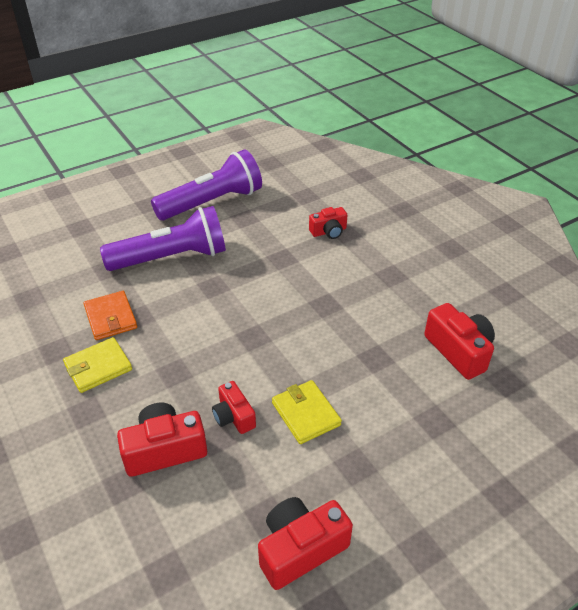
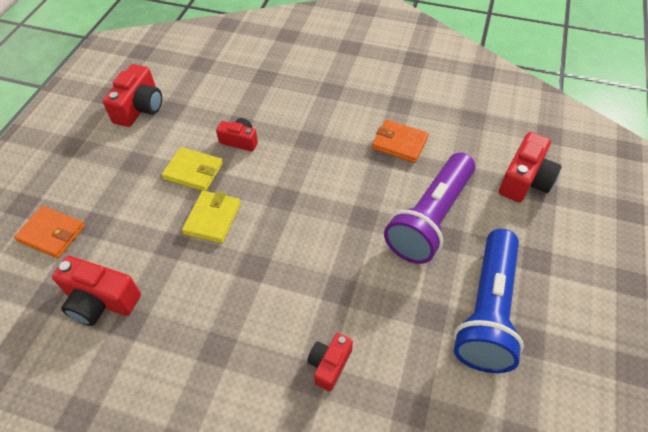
camera: 140 degrees right, 10 degrees up
yellow wallet [63,337,132,393] -> yellow wallet moved to [182,191,241,243]
red camera [117,403,207,477] -> red camera moved to [499,132,562,203]
purple flashlight [151,149,262,220] -> blue flashlight [454,229,524,373]
none -> orange wallet [14,206,85,258]

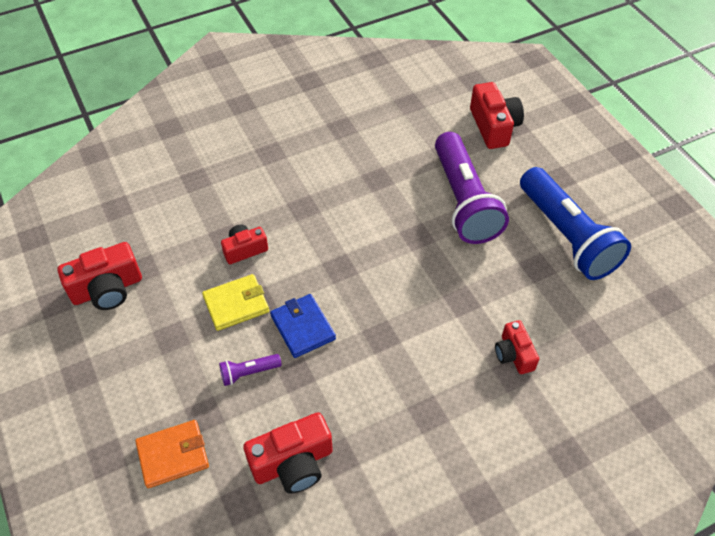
camera: 45 degrees left, 0 degrees up
red camera [103,64,162,127] -> red camera turned 90 degrees clockwise [57,242,142,310]
yellow wallet [182,191,241,243] -> blue wallet [270,294,336,358]
orange wallet [372,120,429,163] -> none
none -> purple flashlight [219,354,282,386]

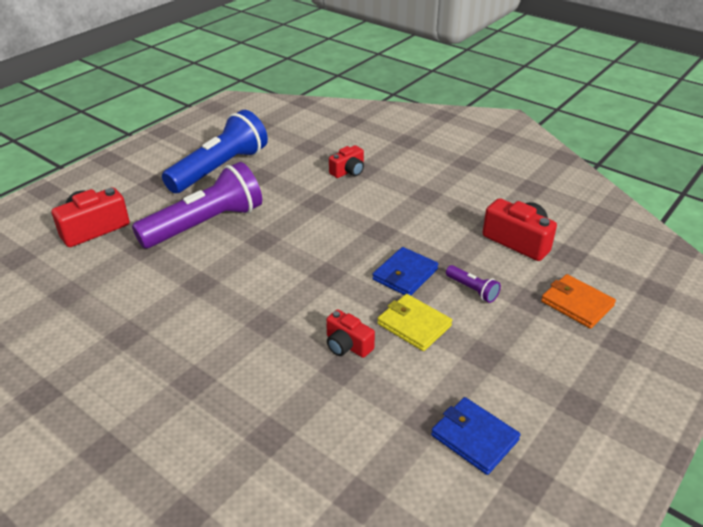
camera: 115 degrees left, 15 degrees down
red camera [57,242,142,310] -> blue wallet [431,397,521,475]

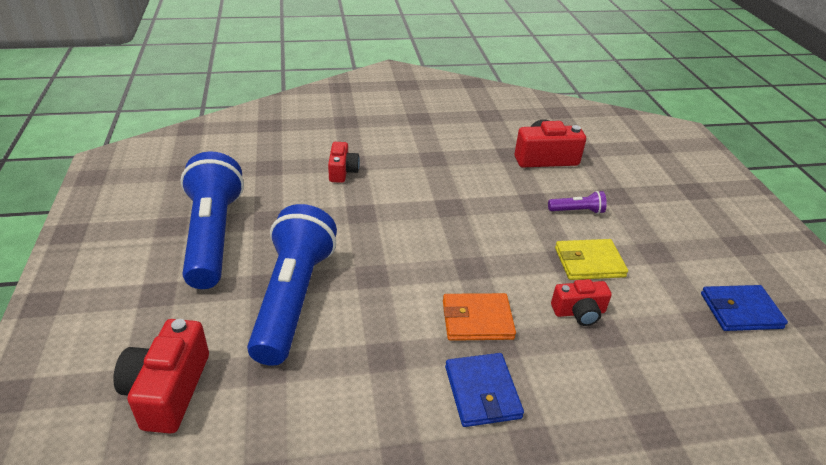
camera: 50 degrees left, 0 degrees up
purple flashlight [132,162,262,248] -> blue flashlight [247,204,337,366]
blue wallet [372,247,438,296] -> blue wallet moved to [445,353,524,427]
orange wallet [541,274,616,329] -> orange wallet moved to [443,293,516,341]

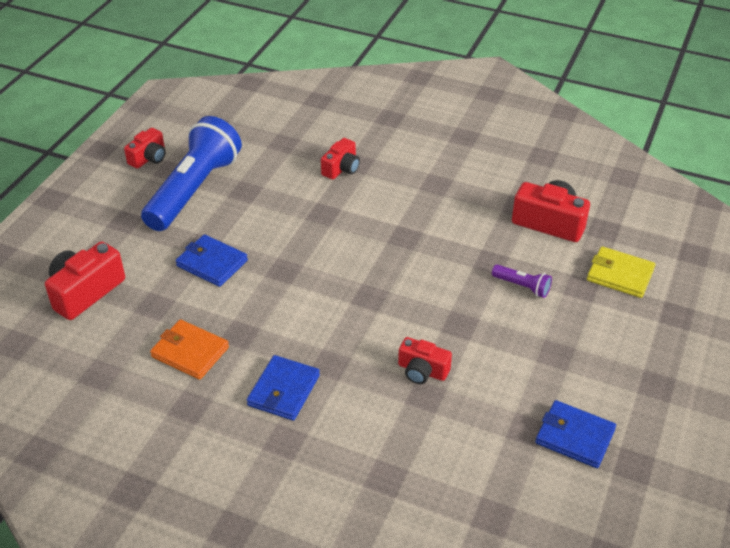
camera: 35 degrees right, 5 degrees up
blue flashlight [247,204,337,366] -> blue wallet [176,234,248,287]
orange wallet [443,293,516,341] -> orange wallet moved to [150,319,229,380]
yellow wallet [555,239,628,280] -> yellow wallet moved to [587,246,655,298]
none -> red camera [124,128,165,169]

